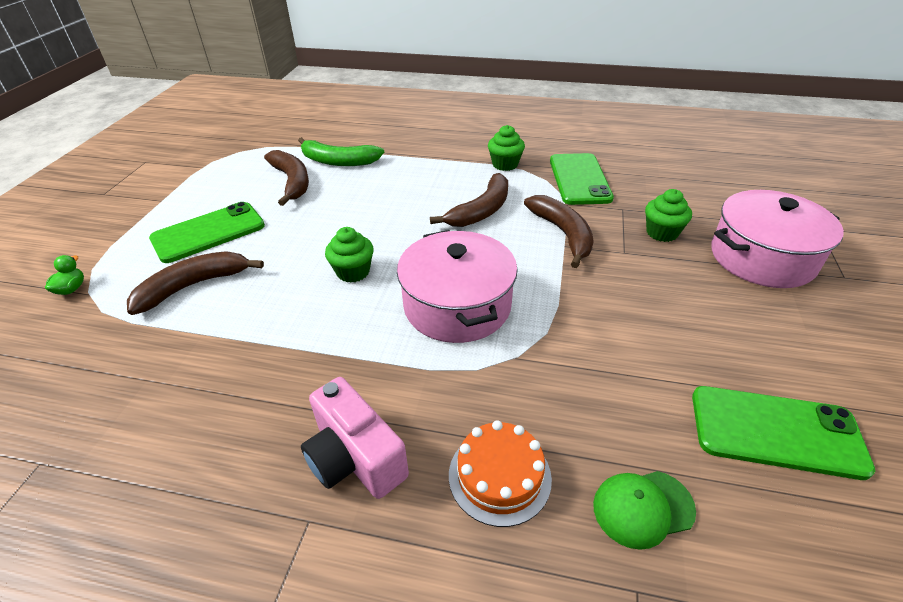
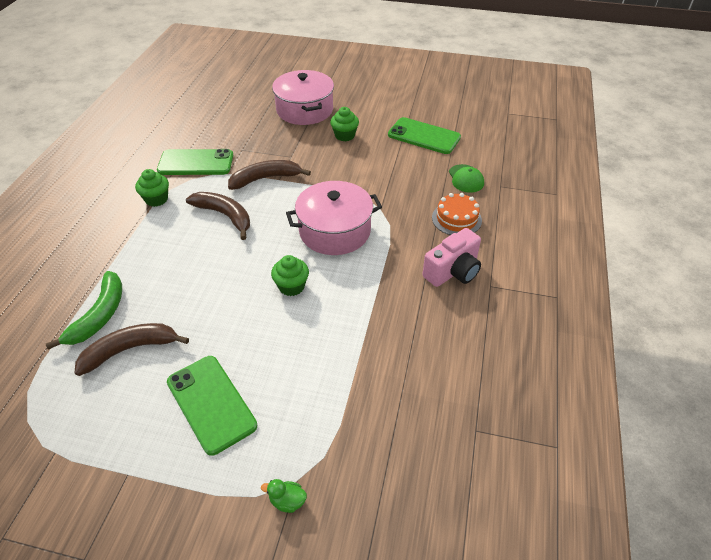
camera: 90 degrees left, 5 degrees up
brown banana [127,251,264,315] -> none
green cupcake [645,189,692,242] -> green cupcake moved to [330,107,359,141]
green phone [692,386,875,480] -> green phone turned 75 degrees counterclockwise [388,117,461,154]

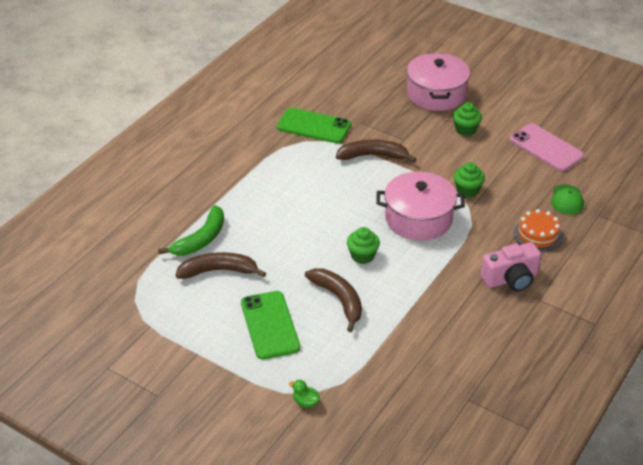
camera: 20 degrees right, 5 degrees down
green cupcake [135,169,169,207] -> green cupcake moved to [454,162,485,198]
brown banana [186,192,250,240] -> brown banana moved to [305,268,362,332]
green phone [388,117,461,154] -> pink phone [509,123,584,171]

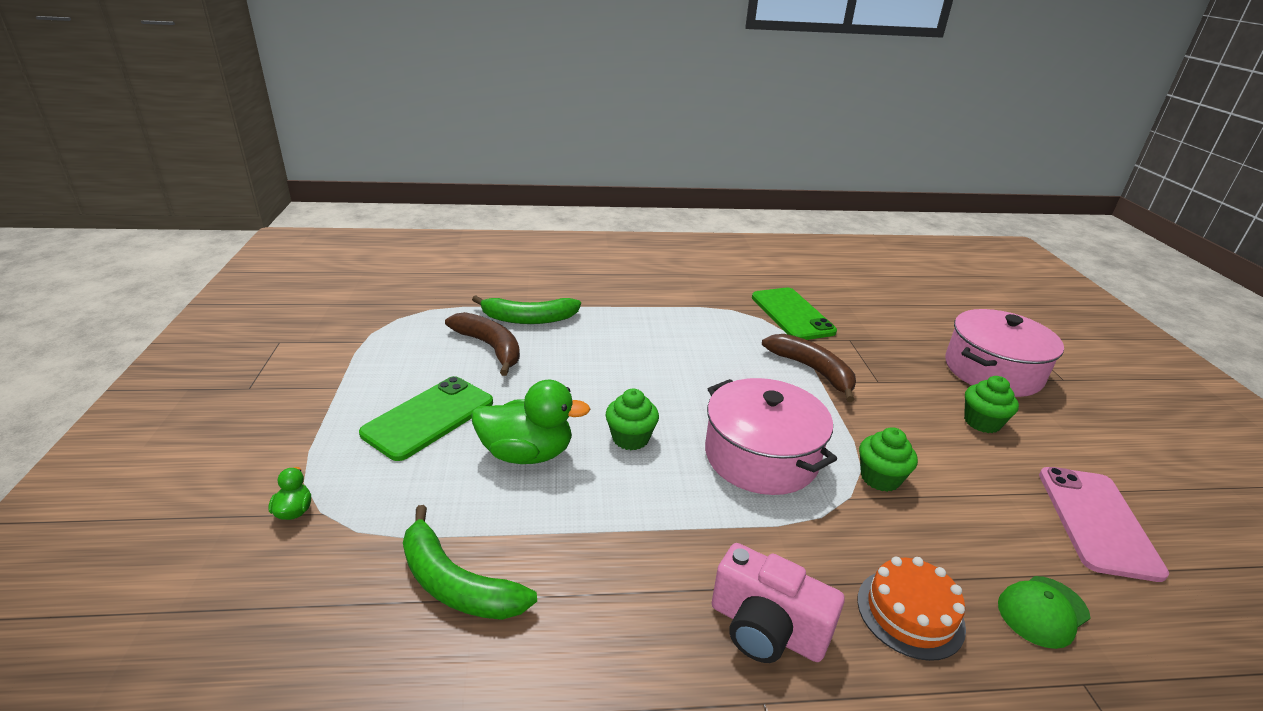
camera: 50 degrees right, 10 degrees down
brown banana [305,268,362,332] -> green duck [472,380,591,464]
none -> green banana [403,505,537,620]

